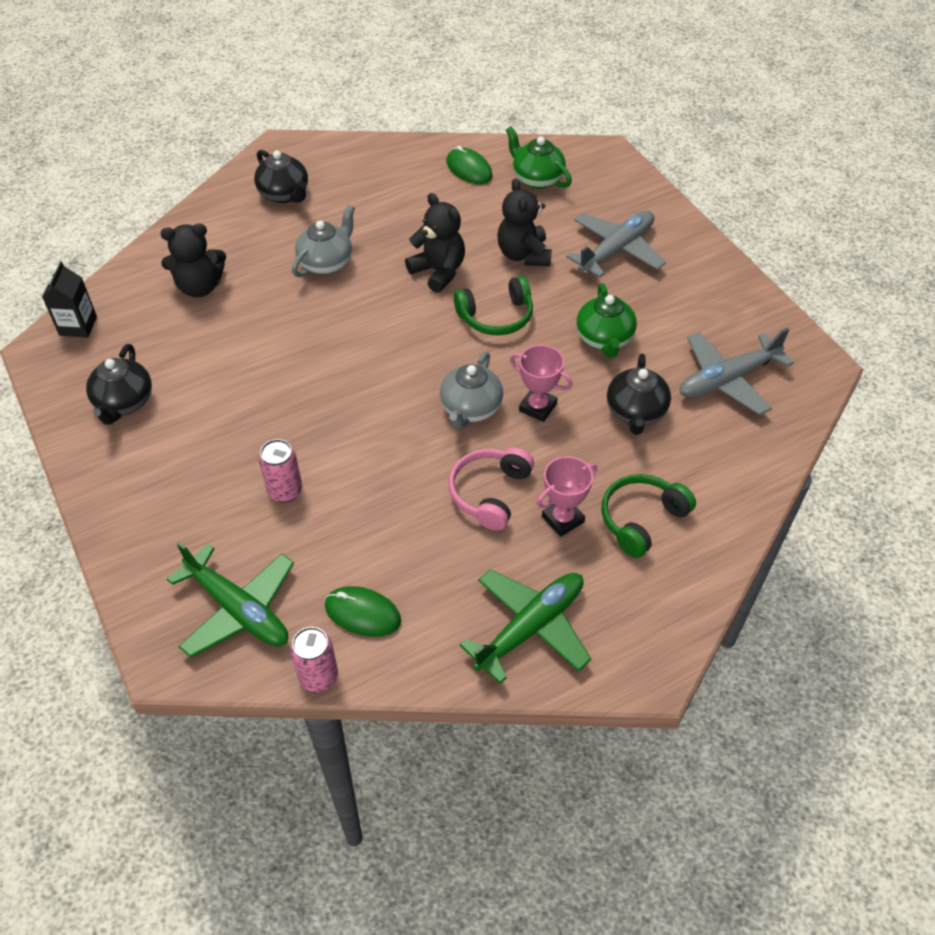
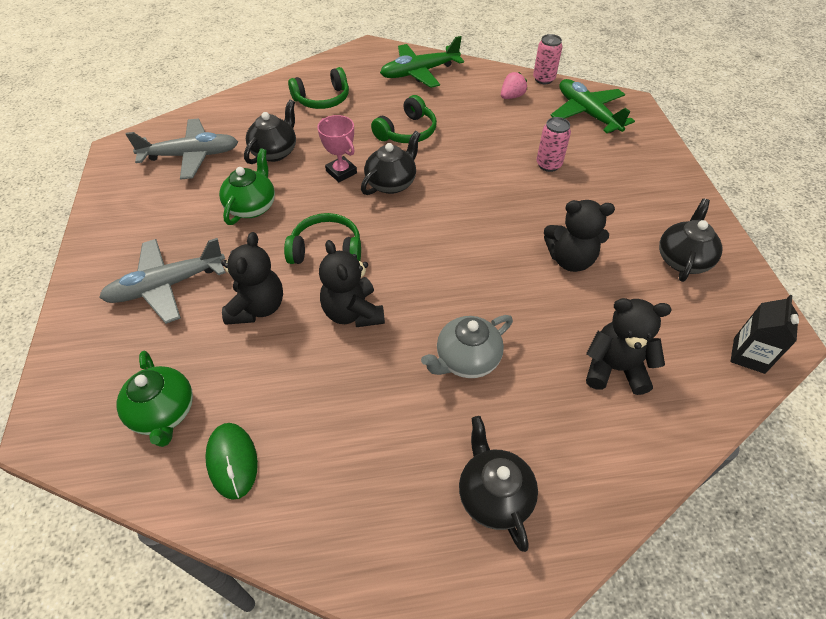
camera: 160 degrees left, 0 degrees up
green mouse [325,586,401,637] -> pink strawberry [501,72,527,99]
grey teapot [440,351,503,430] -> black teapot [361,131,421,195]
pink headphones [449,447,534,531] -> green headphones [371,95,437,143]
pink trophy [536,456,597,537] -> none
none -> black teddy bear [544,200,615,272]

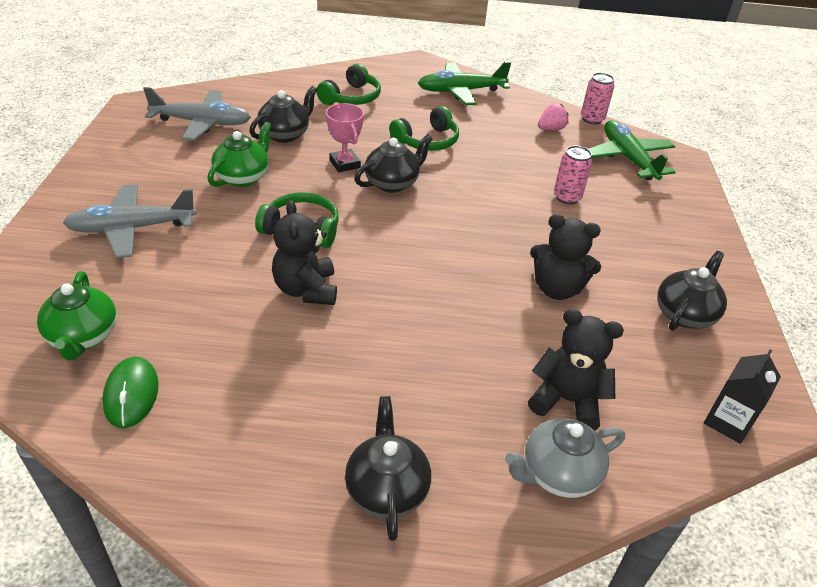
camera: 10 degrees right, 10 degrees down
black teddy bear [221,232,283,325] -> none
green headphones [288,67,349,109] -> green headphones turned 45 degrees counterclockwise [317,64,381,105]
grey teapot [421,315,513,378] -> grey teapot moved to [505,418,625,498]

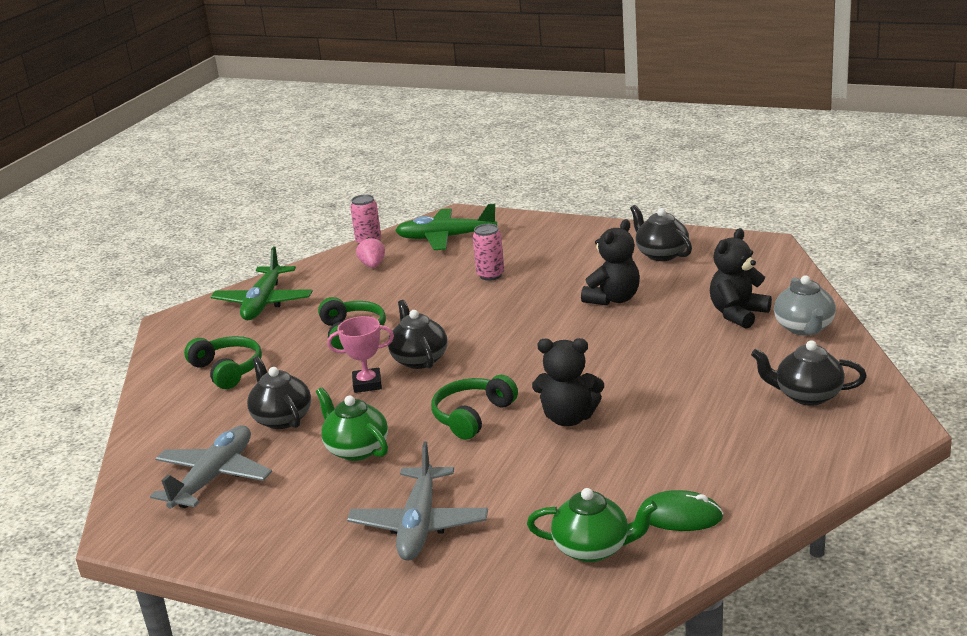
camera: 65 degrees left, 15 degrees down
black carton [704,349,781,444] -> none

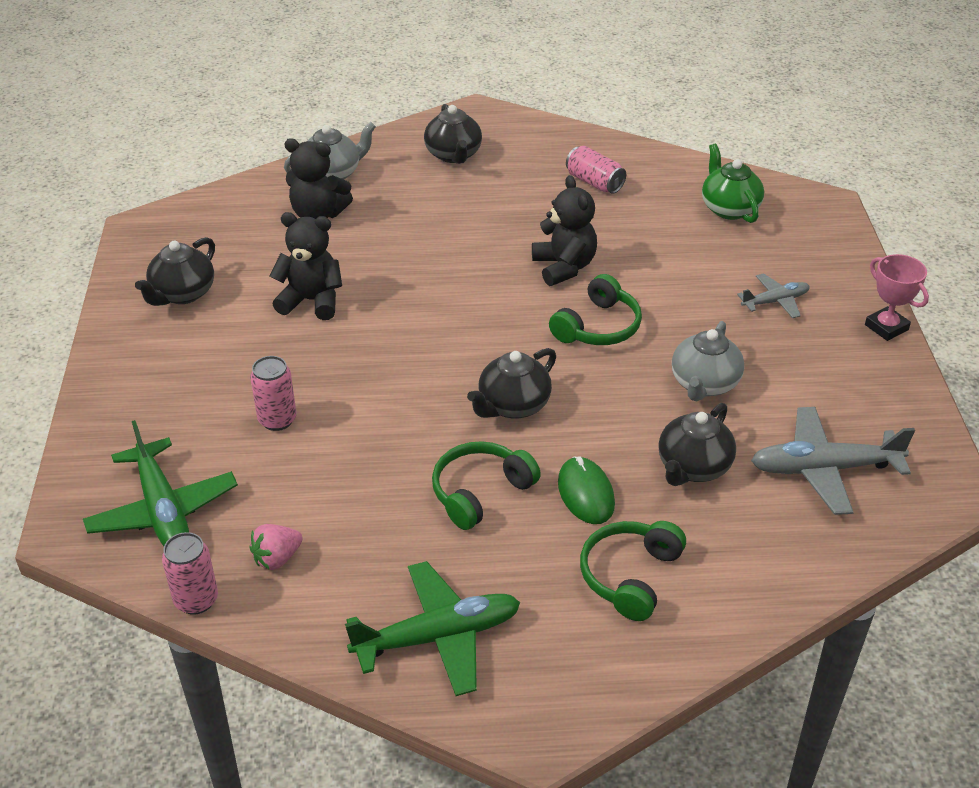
camera: 120 degrees left, 15 degrees up
green teapot [316,387,388,461] -> grey teapot [672,321,744,401]
pink trophy [327,316,394,393] -> pink trophy moved to [865,254,929,341]
grey plane [347,441,488,561] -> grey plane [737,273,810,318], size x0.57
green headphones [431,375,518,440] -> green headphones turned 60 degrees counterclockwise [549,274,642,345]
green mouse [640,490,723,531] -> green mouse moved to [558,457,615,524]
none -> pink can [566,146,626,194]

